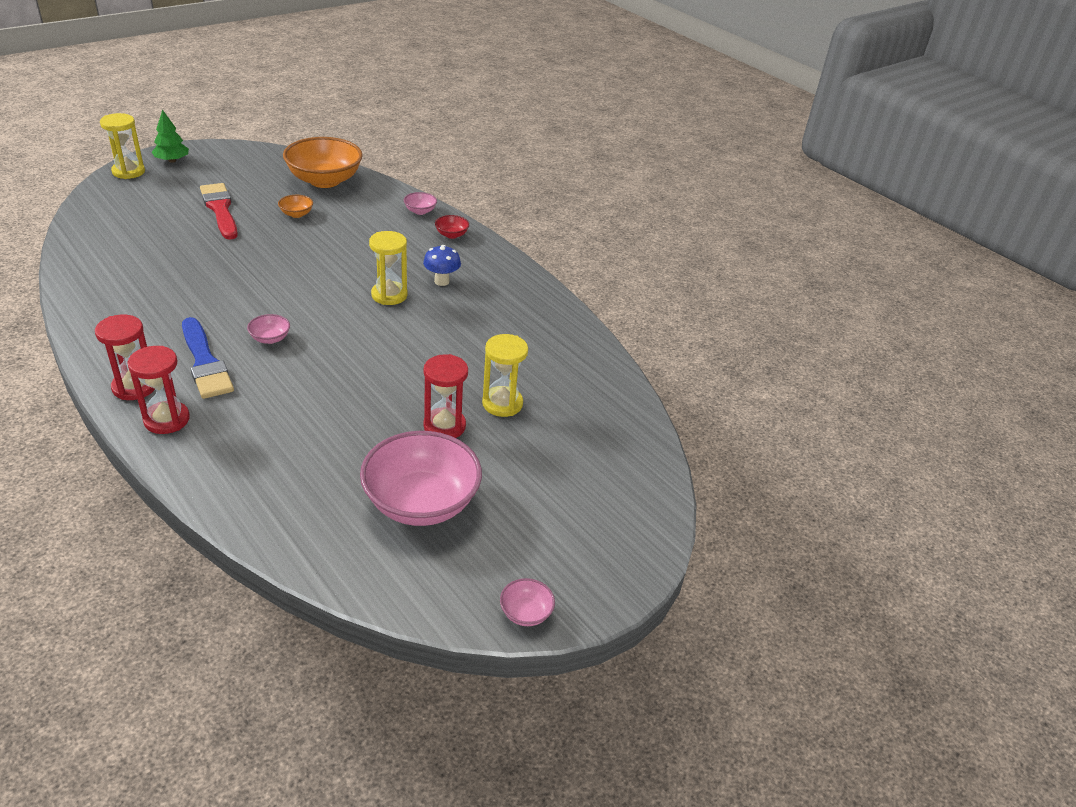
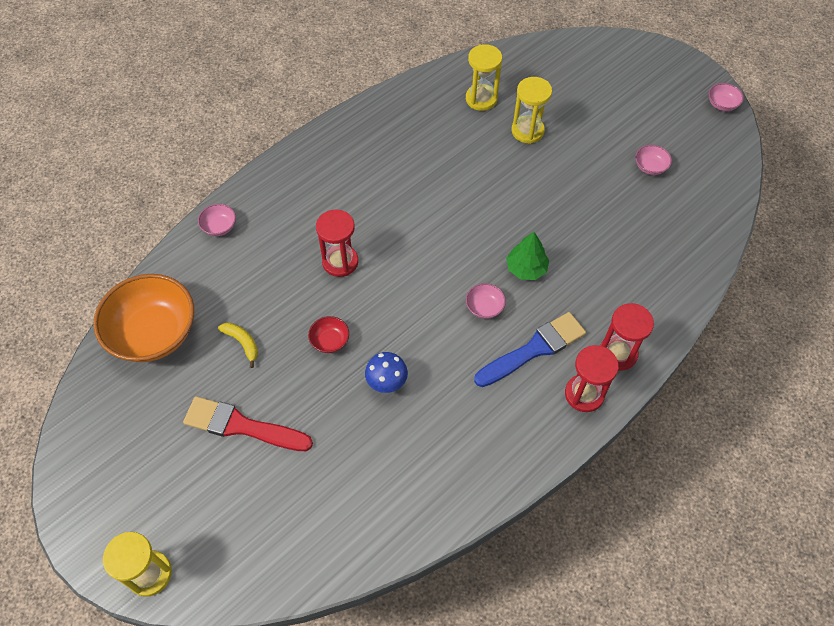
camera: 90 degrees left, 20 degrees up
green tree [152,110,189,163] -> green tree moved to [506,232,549,280]
red brush [200,183,238,240] -> red brush turned 45 degrees clockwise [183,396,313,451]
orange bowl [278,195,313,218] -> yellow banana [218,323,258,368]
pink bowl [360,431,482,526] -> pink bowl [635,145,672,175], size x0.42
yellow hourglass [369,231,408,305] -> yellow hourglass moved to [466,44,502,111]
blue mushroom [423,245,461,286] -> blue mushroom moved to [365,352,408,393]
red hourglass [423,354,468,438] -> red hourglass moved to [316,210,358,277]
red bowl [435,215,469,239] -> red bowl moved to [308,316,349,353]

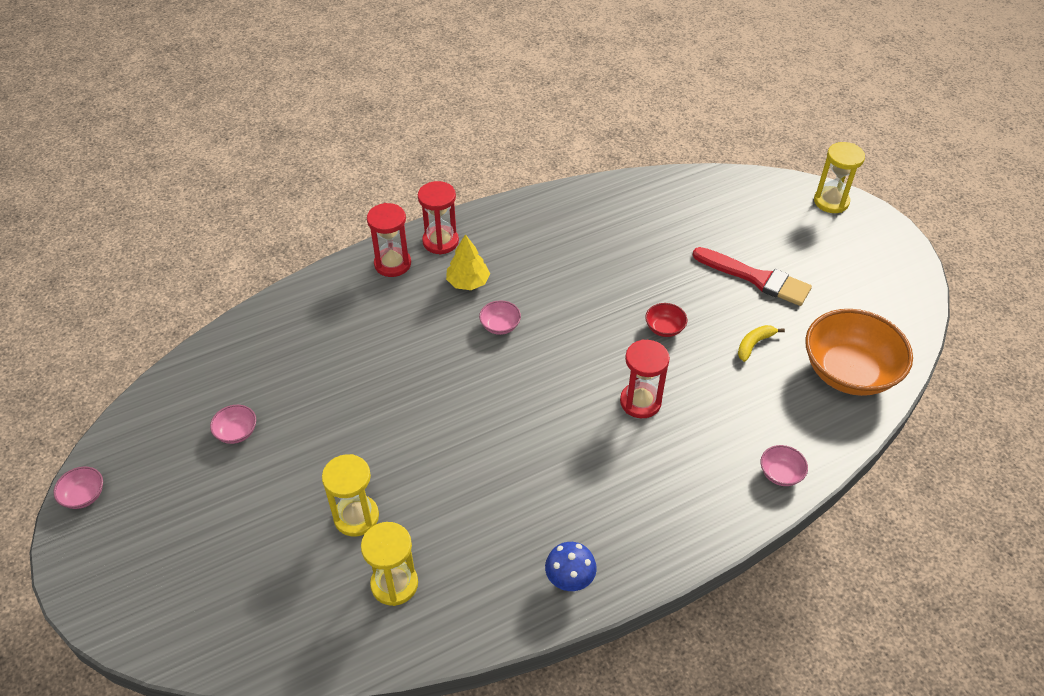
camera: 165 degrees left, 10 degrees down
yellow banana [218,323,258,368] -> yellow banana turned 75 degrees clockwise [738,325,785,362]
blue mushroom [365,352,408,393] -> blue mushroom moved to [545,542,597,591]
blue brush [474,312,586,387] -> yellow tree [446,234,490,290]
green tree [506,232,549,280] -> none

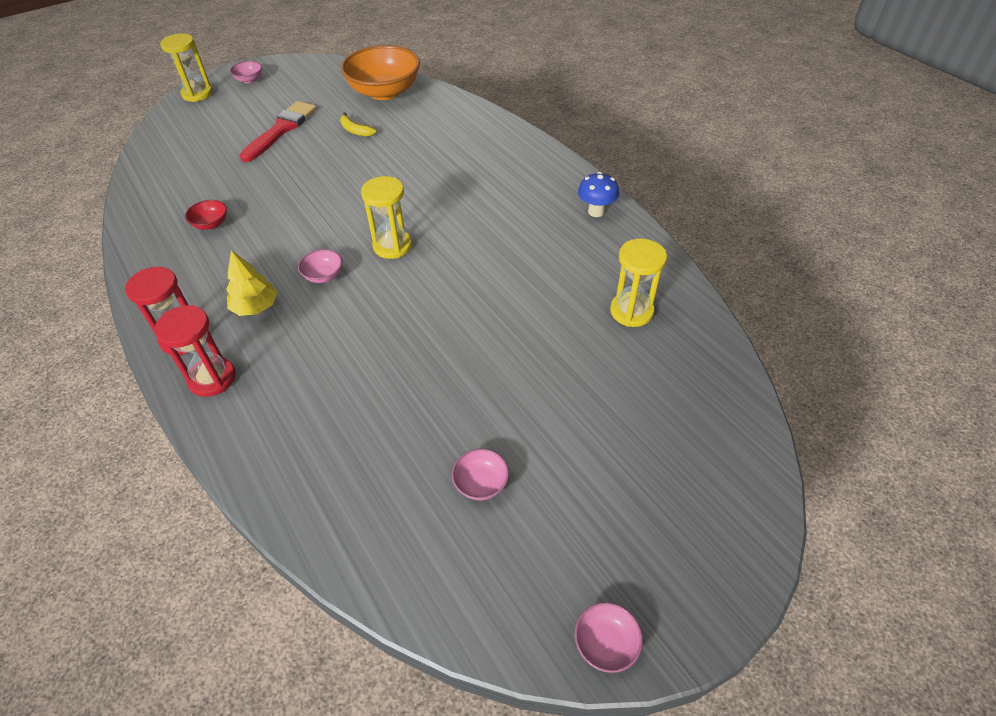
camera: 95 degrees left, 0 degrees up
yellow hourglass [322,454,379,537] -> yellow hourglass moved to [361,176,412,259]
red hourglass [620,339,670,418] -> none
red bowl [645,303,687,337] -> red bowl moved to [185,200,227,230]
pink bowl [761,445,808,486] -> pink bowl moved to [230,61,262,83]

